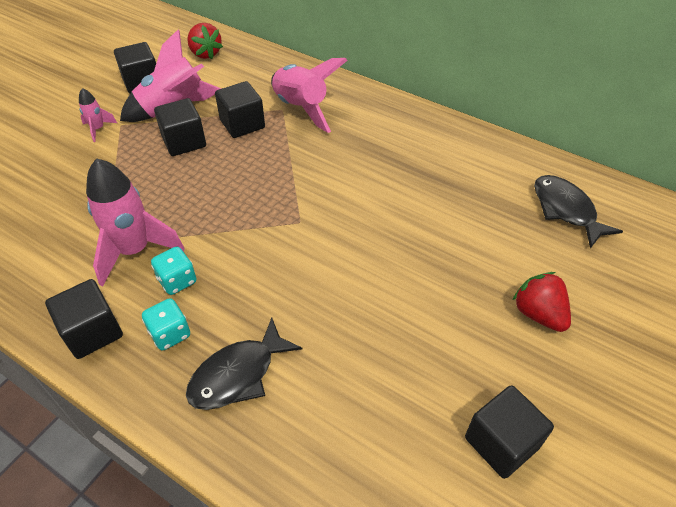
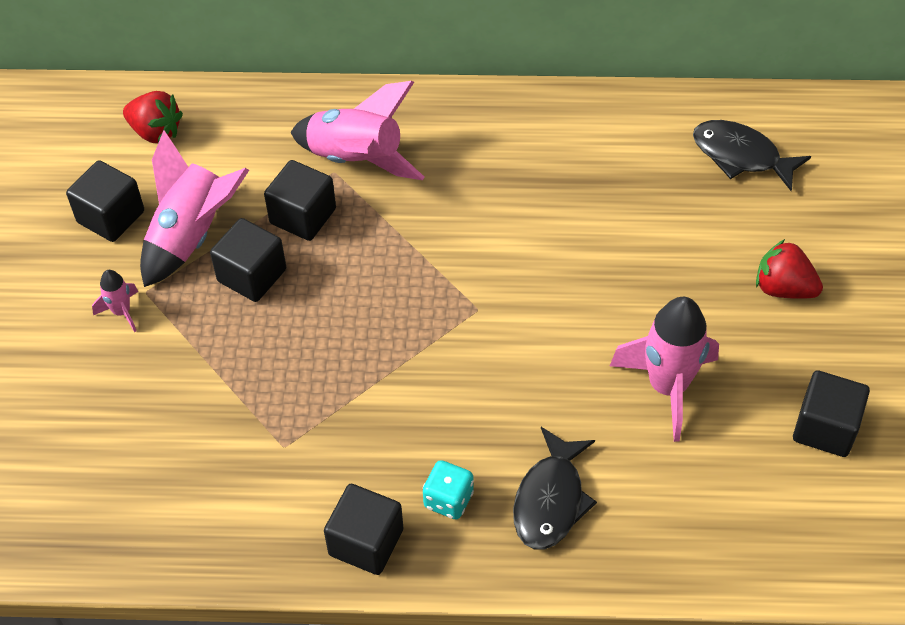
camera: 30 degrees left, 5 degrees up
pink rocket [86,158,184,287] -> pink rocket moved to [610,297,719,442]
turquoise dice [151,247,196,295] -> none

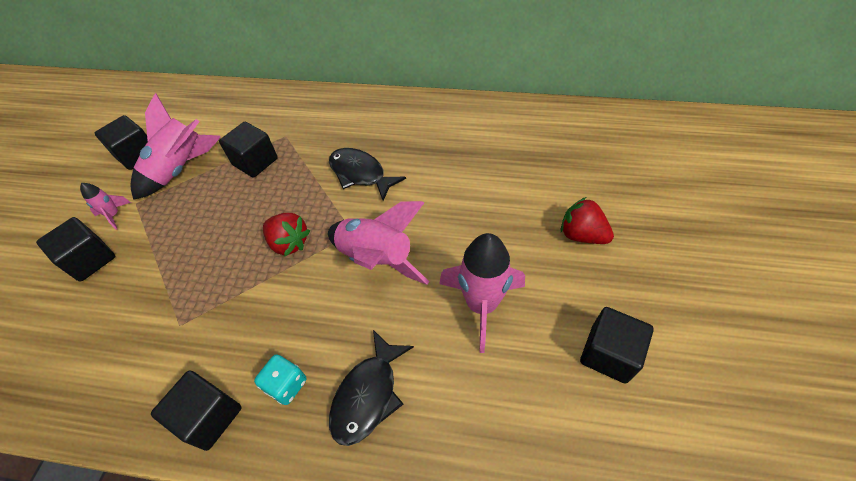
camera: 10 degrees right, 0 degrees up
red strawberry [123,91,183,143] -> red strawberry moved to [263,213,310,256]
black cube [210,218,286,302] -> black cube moved to [36,217,115,282]
pink rocket [290,81,424,180] -> pink rocket moved to [328,201,429,285]
black fish [693,120,811,191] -> black fish moved to [329,148,406,201]

